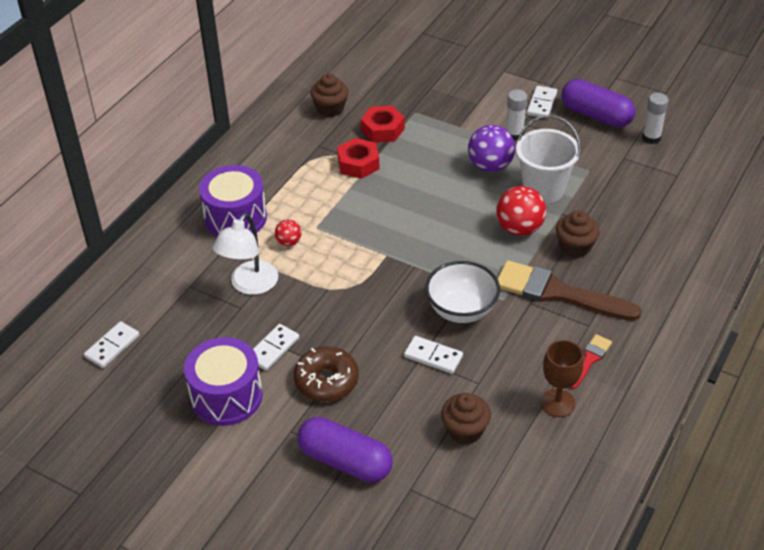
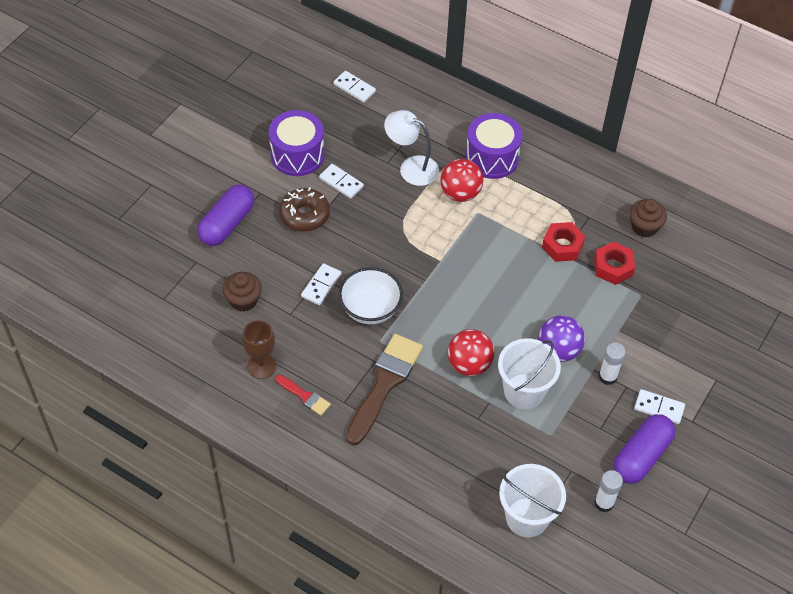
camera: 90 degrees right, 10 degrees up
red ball [275,219,302,246] -> red ball [440,159,483,202], size x1.86
brown cupcake [556,210,600,258] -> none
none -> white bucket [499,464,566,537]

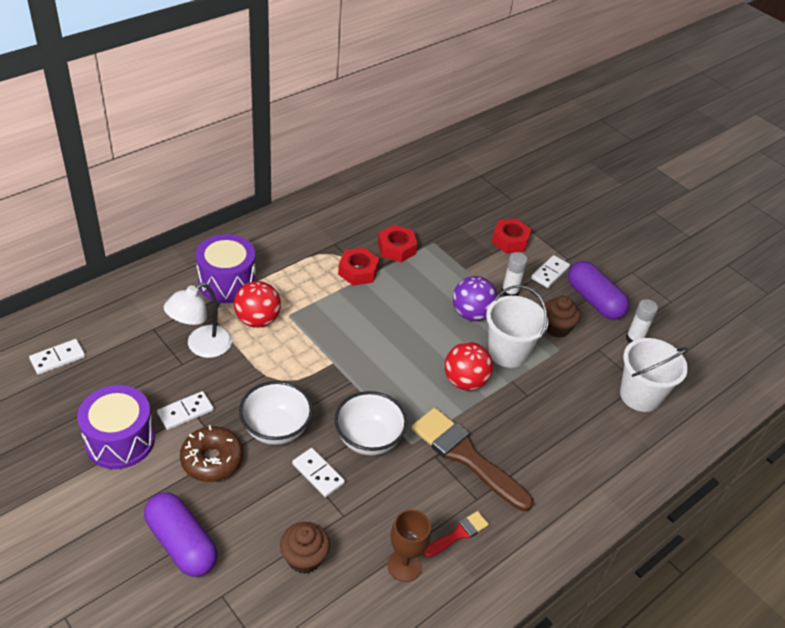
camera: 75 degrees left, 10 degrees down
brown cupcake [629,199,667,238] -> brown cupcake moved to [542,296,581,338]
none -> white bowl [239,381,313,445]
none -> red nut [492,219,532,253]

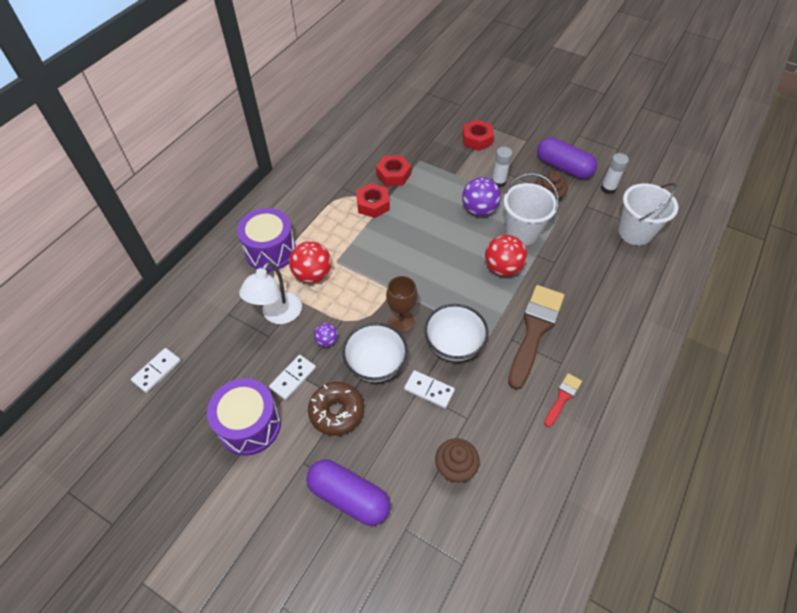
camera: 15 degrees left, 10 degrees up
brown goblet [387,509,431,582] -> brown goblet moved to [386,276,417,333]
brown brush [411,408,533,511] -> brown brush turned 90 degrees clockwise [508,285,564,390]
white domino [531,255,570,288] -> none
none -> purple ball [314,323,338,347]

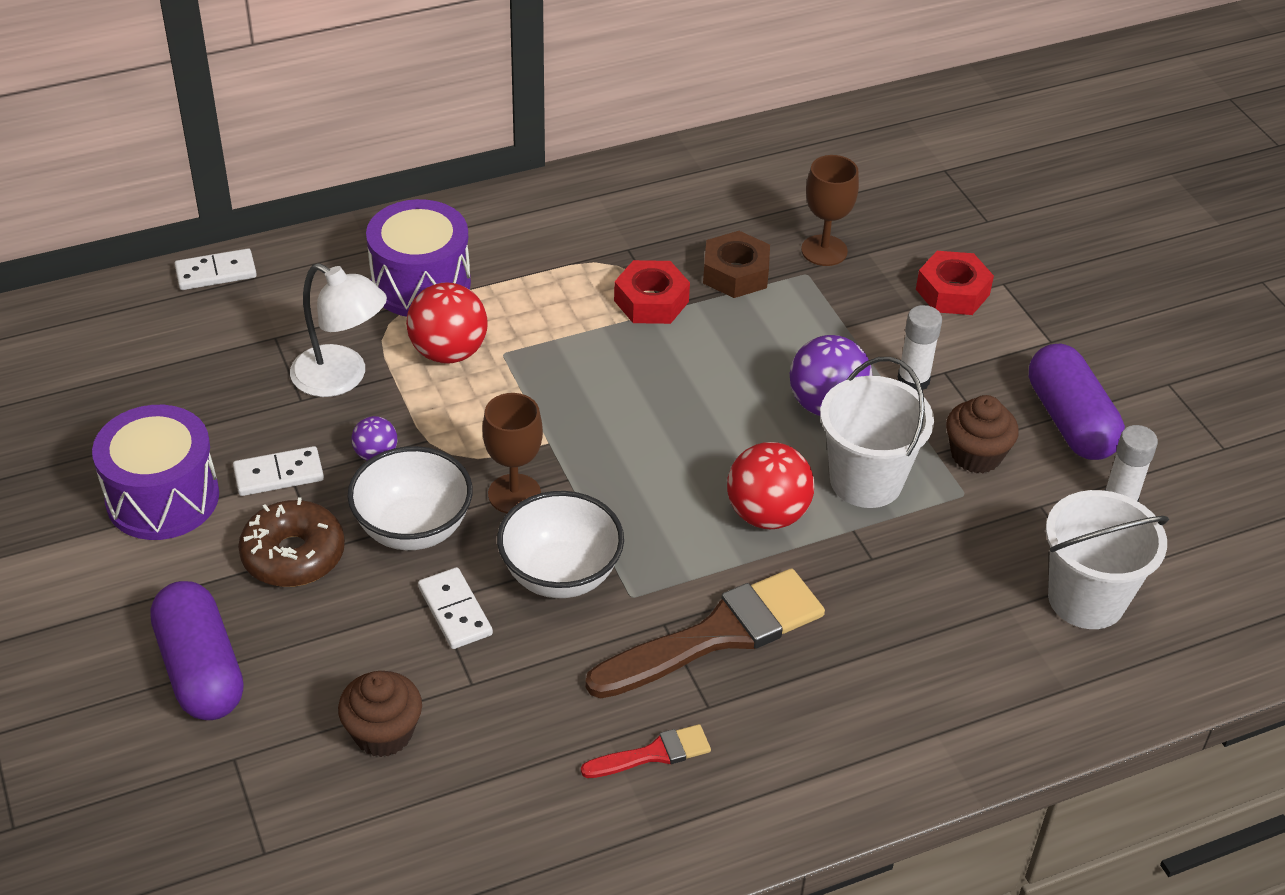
camera: 35 degrees right, 10 degrees down
white domino [131,348,181,393] -> white domino moved to [174,248,257,290]
white lamp [239,262,302,324] -> white lamp turned 120 degrees counterclockwise [290,263,387,397]
red nut [376,155,411,186] -> brown nut [703,231,770,298]
none -> brown goblet [801,155,859,266]

